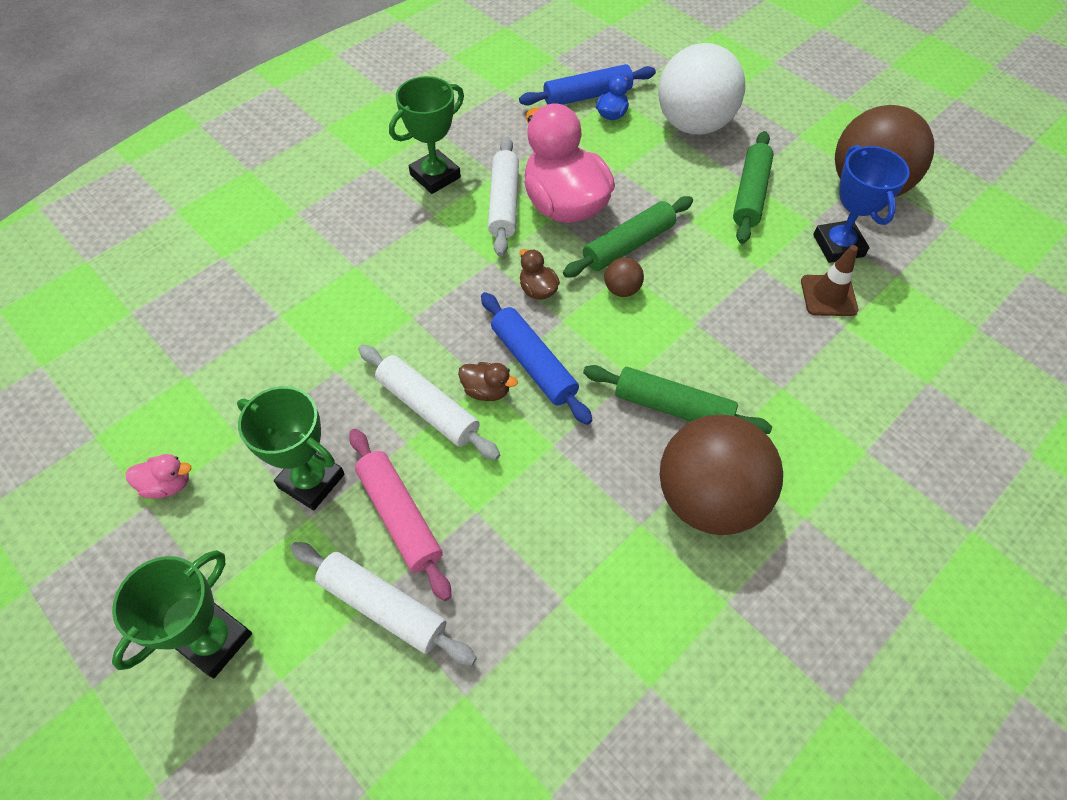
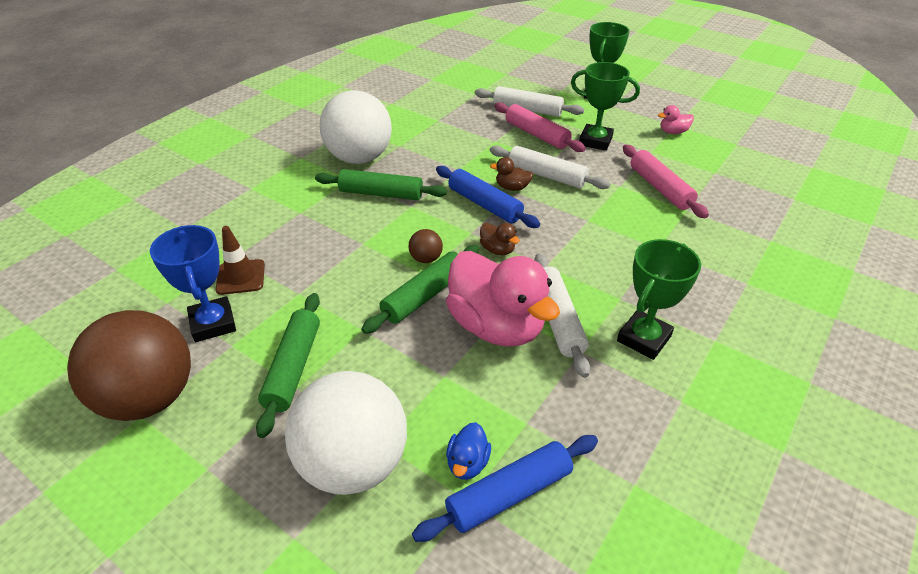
camera: 170 degrees right, 15 degrees down
brown ball [660,415,783,535] -> white ball [319,90,392,164]
none -> pink rolling pin [623,145,709,218]

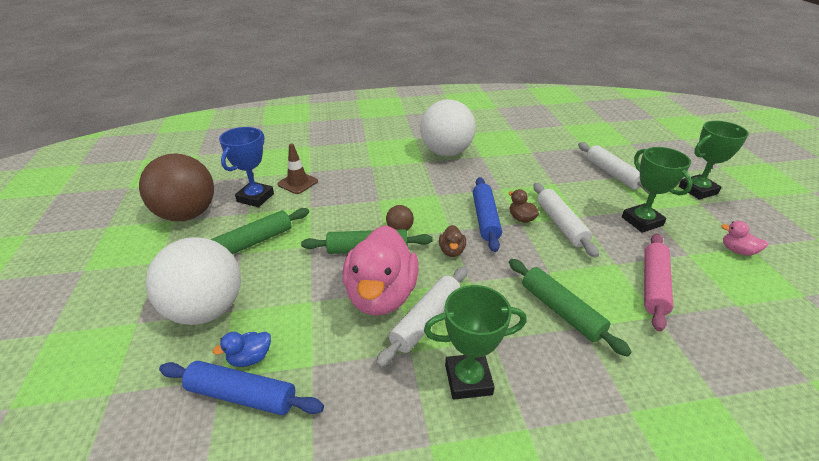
camera: 45 degrees right, 5 degrees down
green rolling pin [315,169,447,200] -> green rolling pin moved to [509,259,632,357]
pink rolling pin [494,102,586,152] -> none

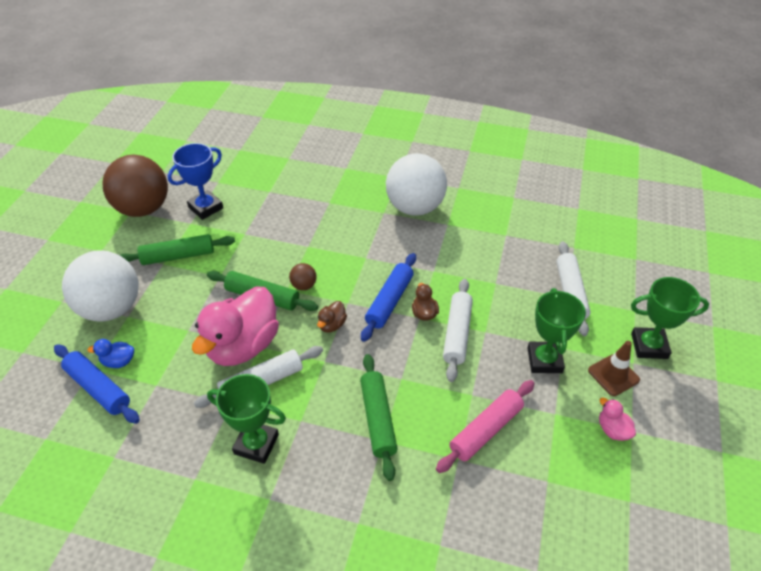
camera: 25 degrees right, 10 degrees up
brown traffic cone [277,144,318,194] -> brown traffic cone moved to [588,341,640,396]

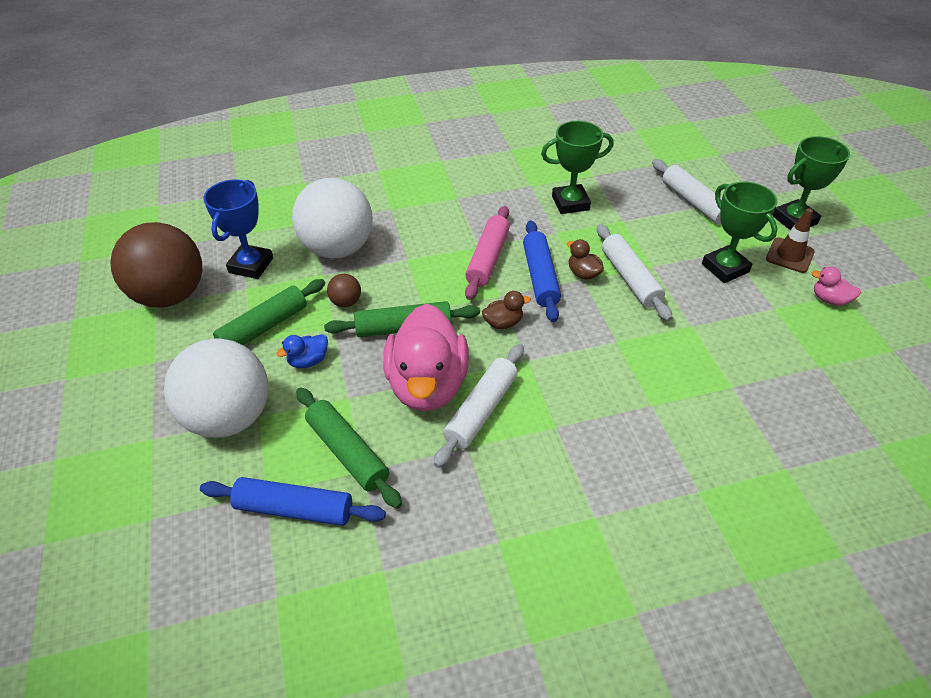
camera: 30 degrees left, 0 degrees up
blue duck [87,339,134,368] -> blue duck moved to [276,334,328,368]
green trophy [207,374,286,464] -> green trophy moved to [541,121,614,214]
brown ball [289,263,317,290] -> brown ball moved to [327,274,361,307]
brown duck [317,301,347,333] -> brown duck turned 105 degrees counterclockwise [482,291,531,329]
green rolling pin [360,354,398,481] -> green rolling pin moved to [296,387,402,509]
white ball [386,153,447,216] -> white ball moved to [292,178,373,258]
pink rolling pin [436,380,535,473] -> pink rolling pin moved to [465,206,510,300]

